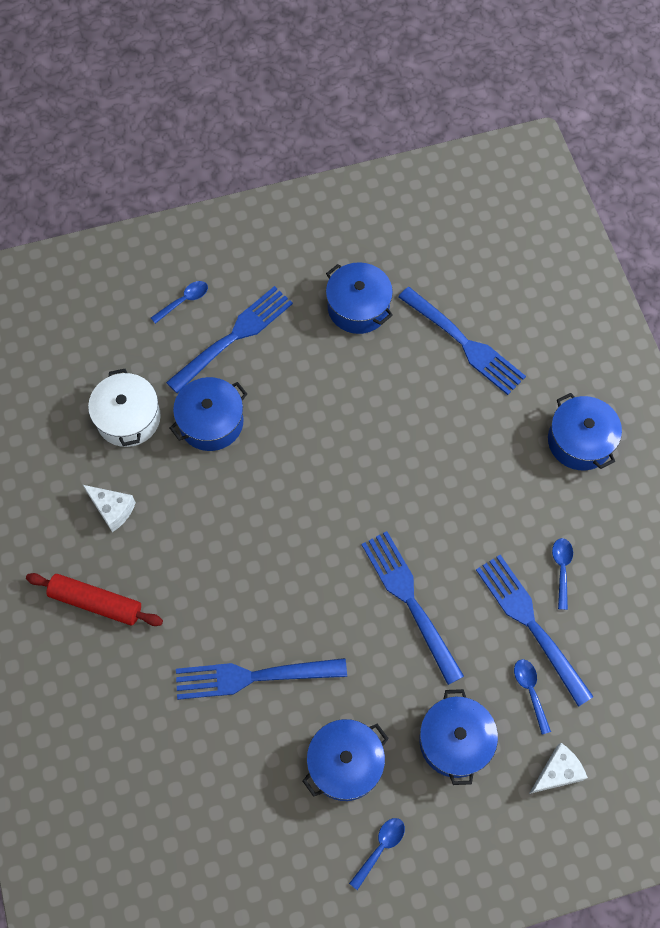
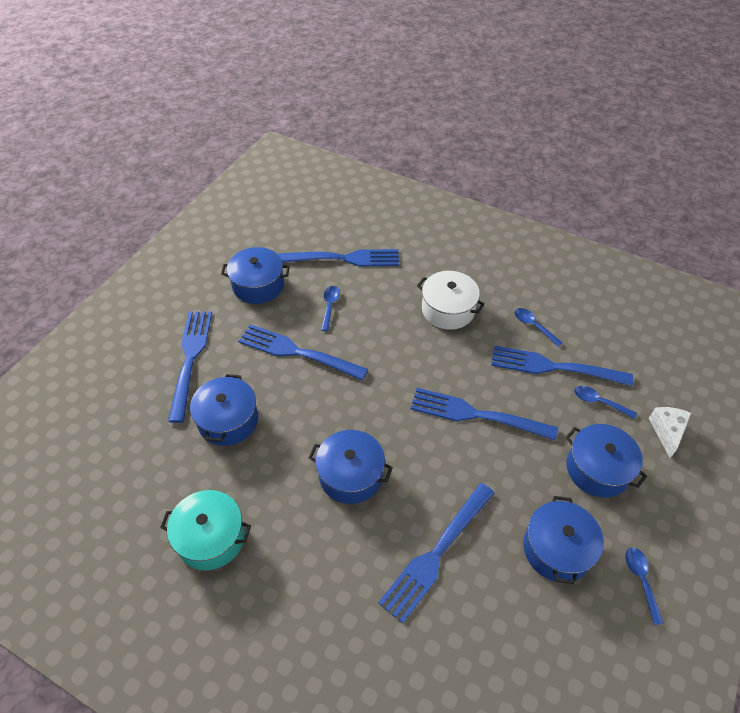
camera: 45 degrees left, 15 degrees down
red rolling pin [26,573,163,626] -> none
white cheese [83,485,136,532] -> turquoise pot [160,490,251,570]
white pot [88,369,161,447] -> white pot moved to [417,271,485,330]
blue spoon [151,281,208,324] -> blue spoon moved to [321,286,340,331]
blue pot [548,393,622,470] -> blue pot moved to [309,430,393,504]
none -> blue fork [238,324,368,380]

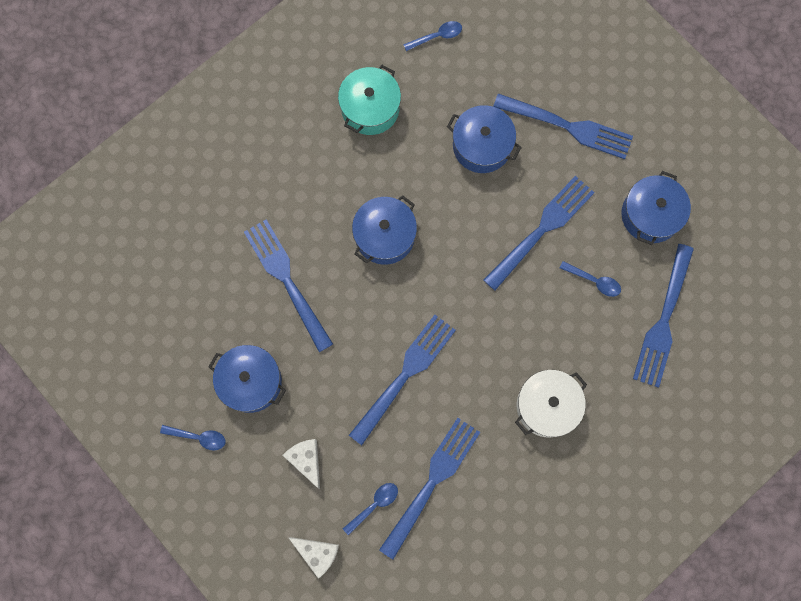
camera: 110 degrees right, 25 degrees up
blue spoon [514,308,563,347] -> blue spoon moved to [403,21,462,51]
blue pot [565,424,647,498] -> white cheese [282,439,320,489]

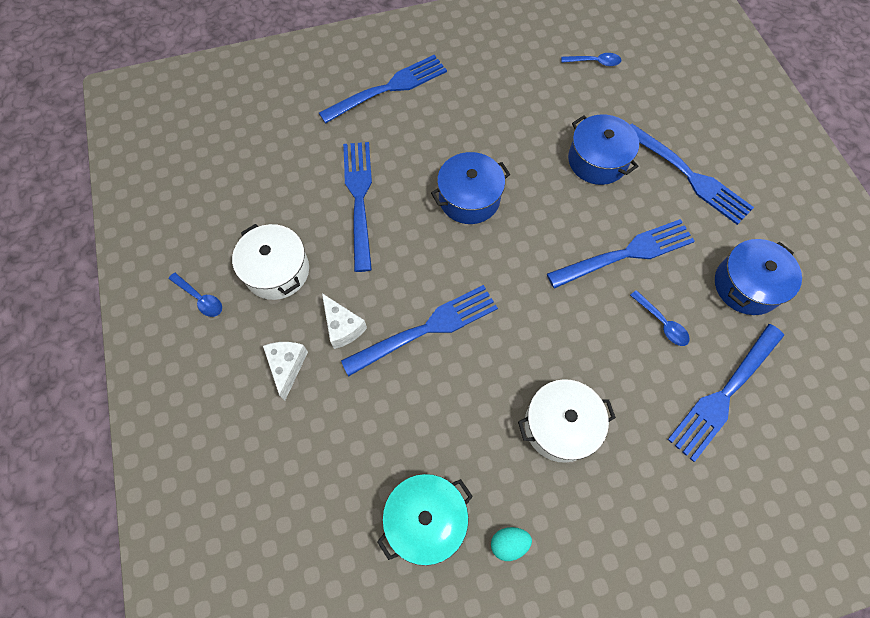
camera: 25 degrees right, 10 degrees down
blue pot [208,345,286,413] -> white pot [232,224,309,300]
white cheese [289,537,339,579] -> white cheese moved to [322,293,367,349]
turquoise pot [338,65,401,135] -> turquoise pot moved to [377,474,473,566]
blue spoon [343,483,398,535] -> none
blue fork [379,418,480,559] -> blue fork moved to [319,55,447,124]
none -> turquoise egg [491,527,532,561]

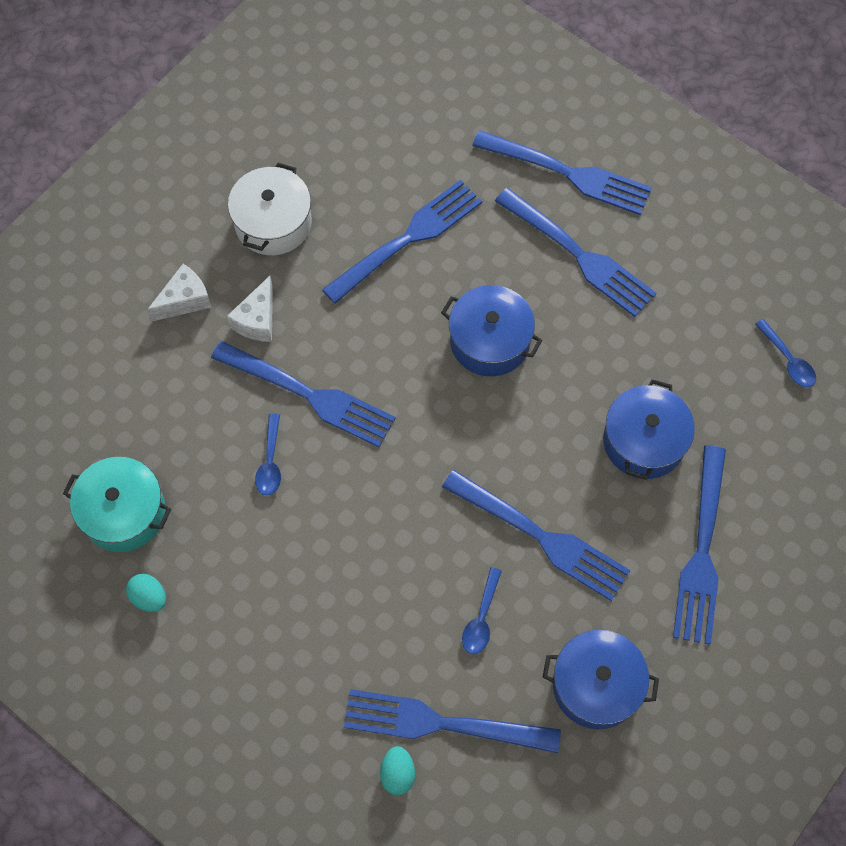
camera: 55 degrees right, 0 degrees up
blue spoon [169,273,222,317] -> blue spoon moved to [255,414,281,496]
white pot [518,379,616,463] -> none
none -> turquoise egg [380,746,415,795]
none -> blue fork [495,188,656,317]

